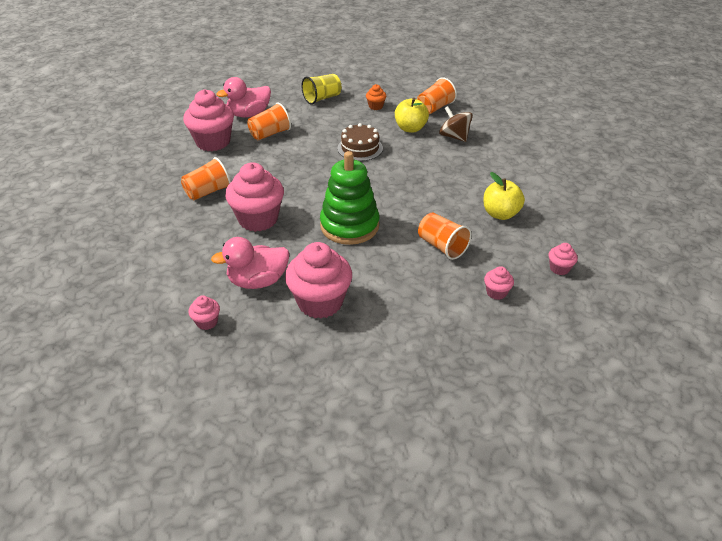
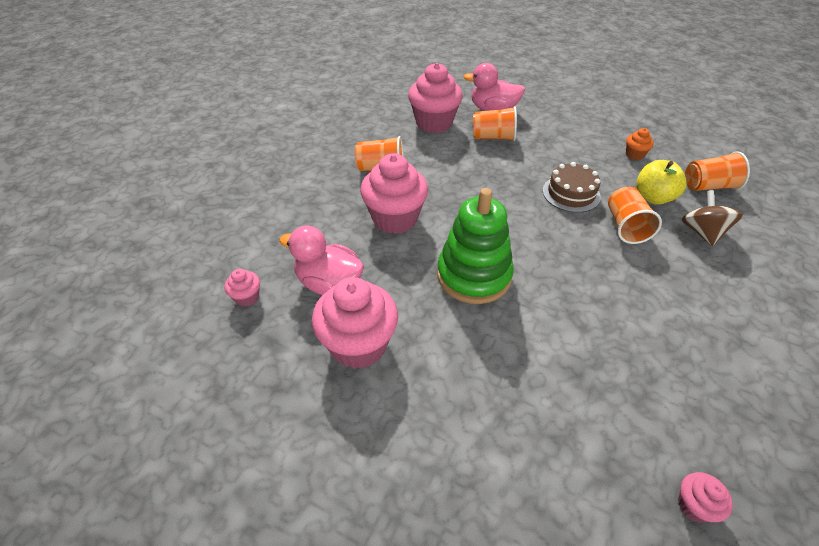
camera: 40 degrees right, 5 degrees up
yellow cup [301,74,341,104] -> none
orange cup [418,213,472,260] -> orange cup moved to [608,187,662,244]
yellow apple [484,172,525,220] -> none
pink cupcake [484,266,514,300] -> none

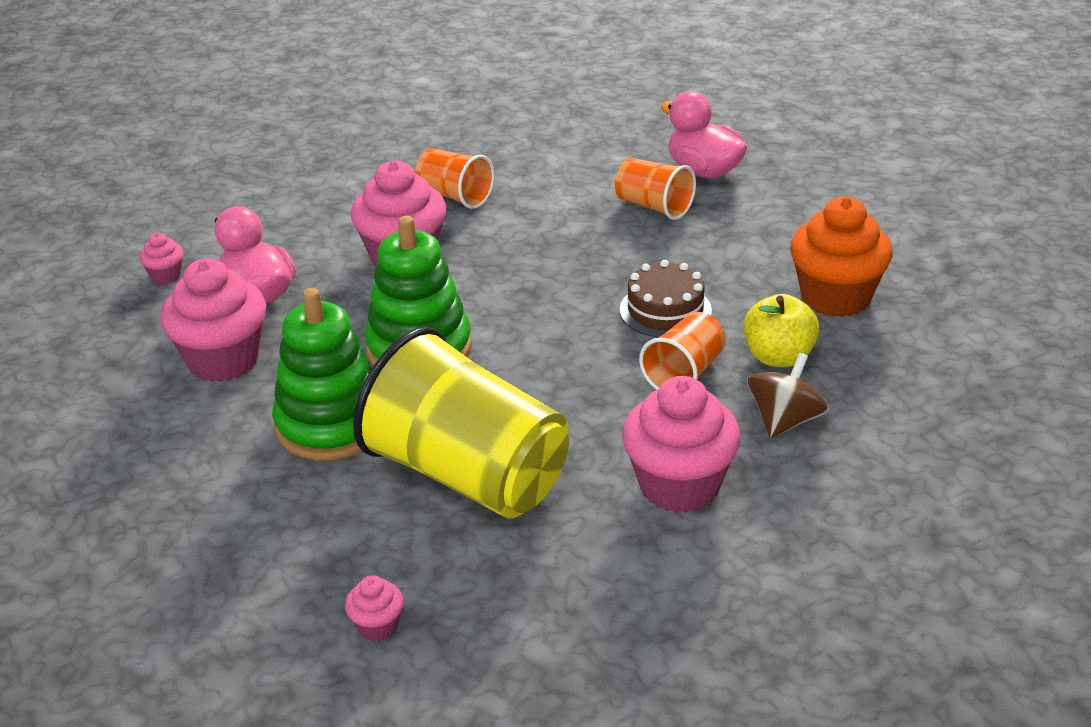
camera: 35 degrees right, 10 degrees down
pink cupcake [408,63,463,133] -> pink cupcake moved to [622,376,741,513]
orange cupcake [626,128,654,160] -> orange cupcake [790,197,893,317], size x2.19
orange cup [685,151,750,191] -> none
none -> green stacking toy [272,288,372,460]
none -> yellow cup [353,327,569,518]

